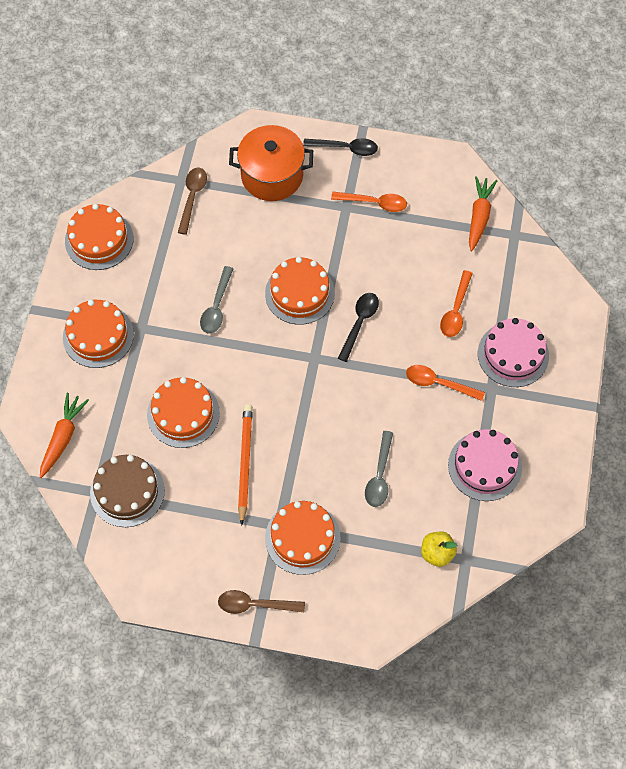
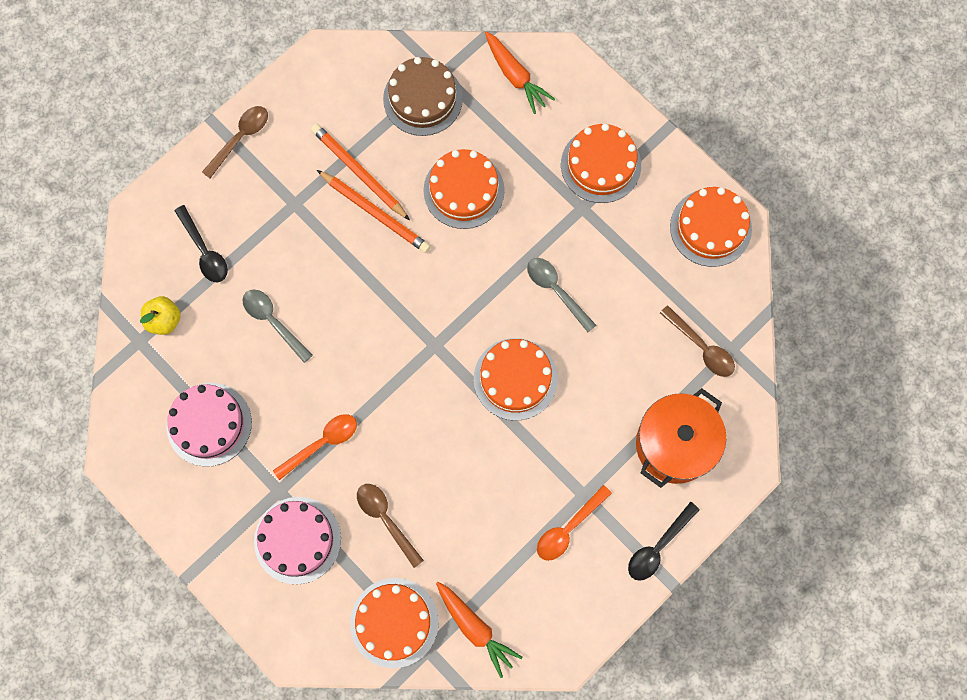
camera: 125 degrees right, 10 degrees up
orange cake [265,501,341,575] -> orange cake moved to [350,578,438,668]
black spoon [338,293,379,362] -> black spoon moved to [174,205,228,282]
orange spoon [440,270,473,337] -> brown spoon [357,484,424,568]
none -> orange pencil [311,123,410,220]

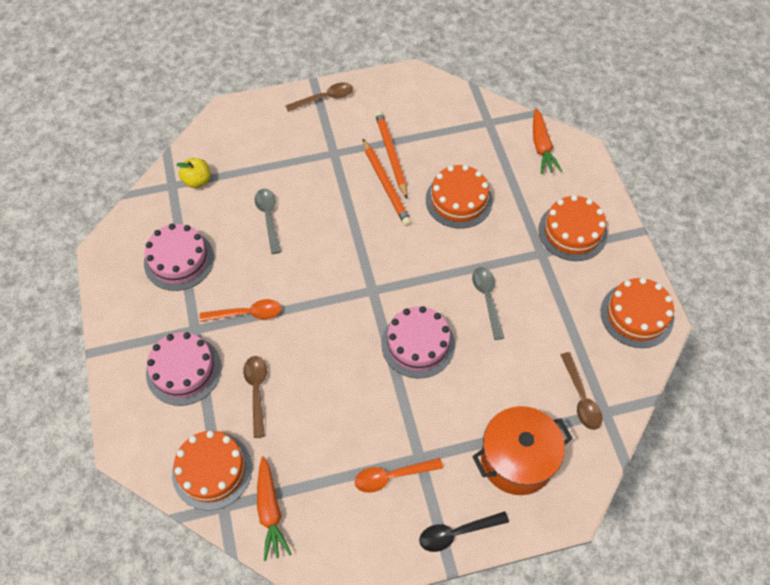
camera: 30 degrees right, 15 degrees down
black spoon [174,205,228,282] -> none
brown cake [383,57,463,136] -> none
orange cake [474,338,558,420] -> pink cake [381,306,455,378]

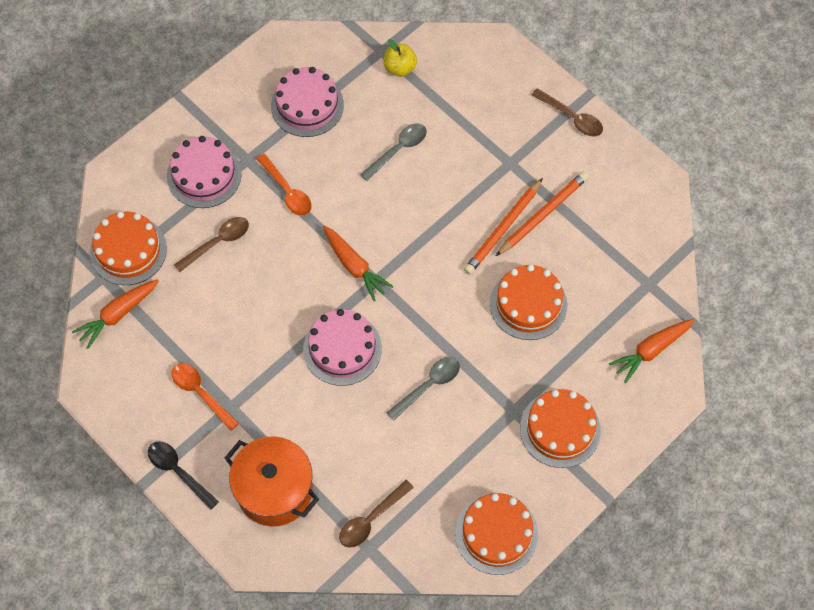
camera: 60 degrees right, 5 degrees up
none -> orange carrot [323,225,394,301]

